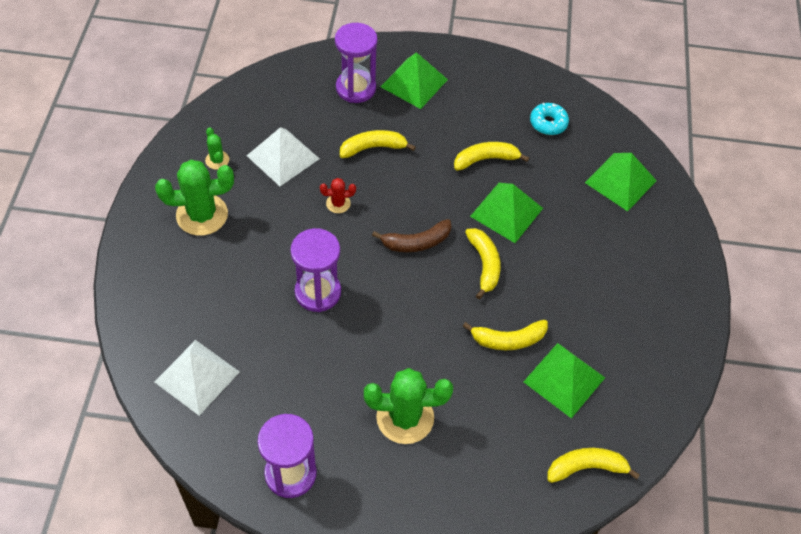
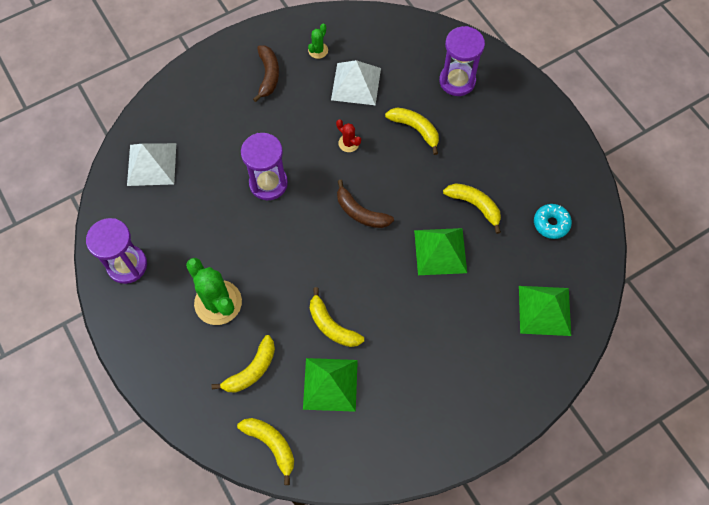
camera: 55 degrees right, 10 degrees up
green cactus [155,160,234,236] -> brown banana [253,45,279,102]
green pyramid [381,52,448,109] -> none
yellow banana [465,228,501,299] -> yellow banana moved to [212,335,275,393]

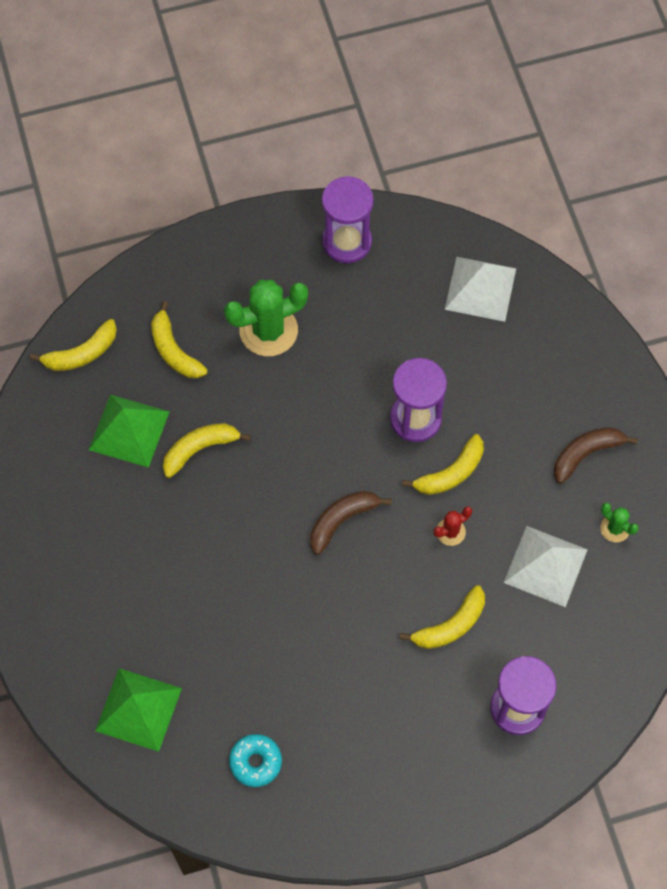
camera: 105 degrees right, 0 degrees up
brown banana [253,45,279,102] -> brown banana turned 135 degrees clockwise [554,427,638,484]
green pyramid [414,228,467,275] -> none
yellow banana [443,183,501,234] -> yellow banana moved to [402,434,484,495]

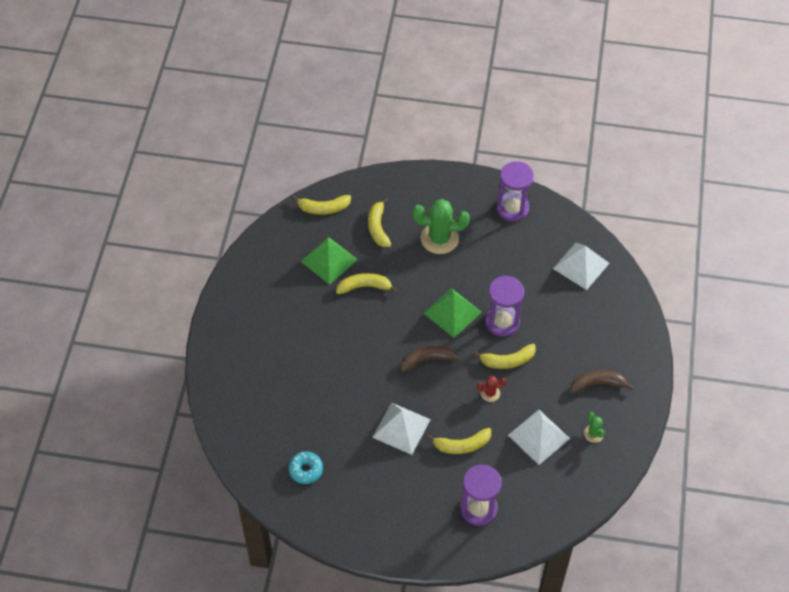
camera: 25 degrees right, 10 degrees down
green pyramid [95,668,182,752] -> green pyramid moved to [423,288,482,338]
none -> white pyramid [372,403,431,455]

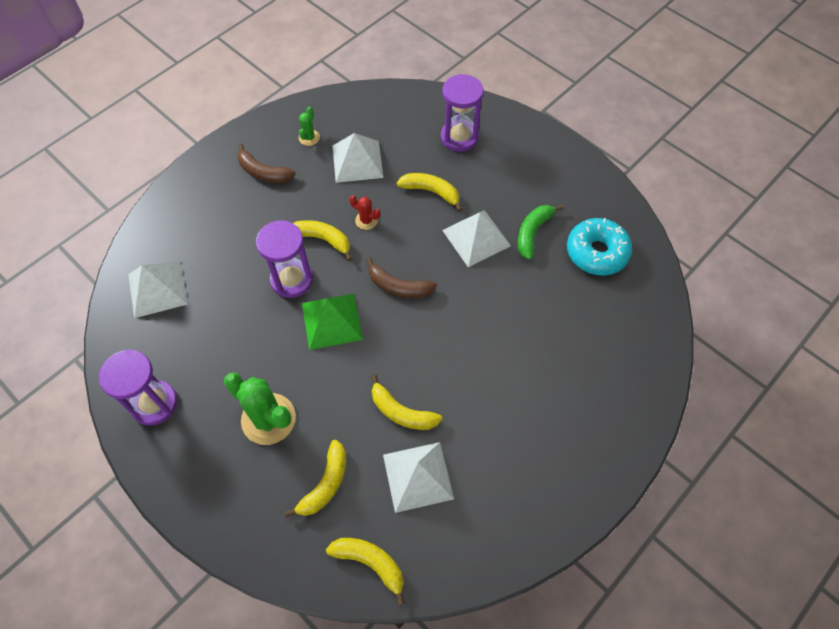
camera: 145 degrees left, 5 degrees up
turquoise donut [288,451,323,484] -> turquoise donut [567,218,632,276], size x1.62
green pyramid [300,237,358,285] -> white pyramid [383,442,454,513]
none -> green banana [518,205,563,260]

